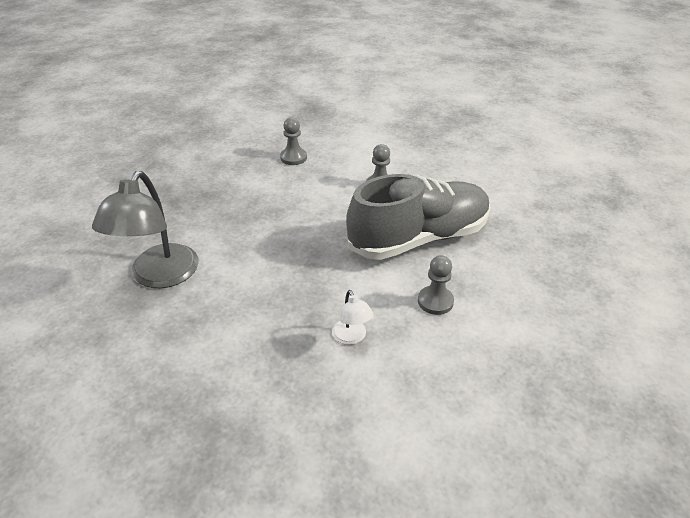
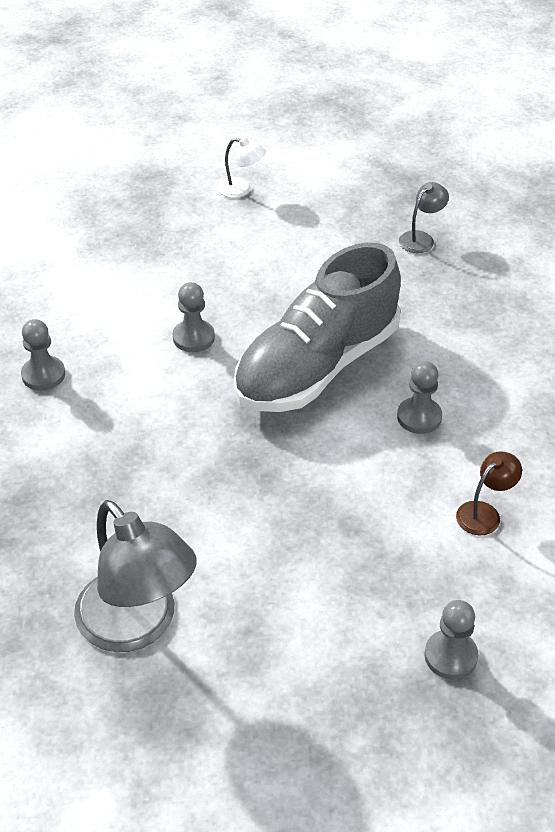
camera: 50 degrees left, 5 degrees up
white lamp [332,290,374,345] -> white lamp moved to [218,137,266,198]
grey shoe [346,174,491,260] -> grey shoe turned 150 degrees counterclockwise [234,243,401,412]
none -> grey lamp [399,182,449,253]
none -> grey pawn [424,600,478,679]
none -> brown lamp [456,451,522,535]

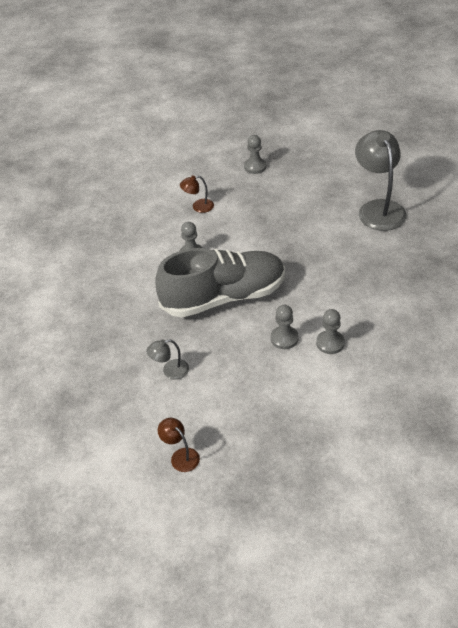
camera: 150 degrees left, 0 degrees up
grey pawn [21,319,65,391] -> grey pawn moved to [316,309,345,354]
white lamp [218,137,266,198] -> brown lamp [158,418,200,472]
grey lamp [399,182,449,253] -> grey lamp moved to [146,339,189,379]

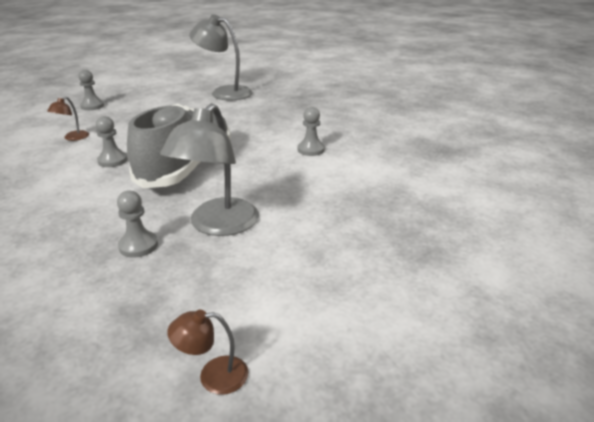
camera: 55 degrees left, 15 degrees down
grey lamp [146,339,189,379] -> grey lamp [160,103,259,236], size x2.14
brown lamp [158,418,200,472] -> brown lamp moved to [167,310,248,395]
grey pawn [271,305,299,349] -> grey pawn moved to [117,190,158,258]

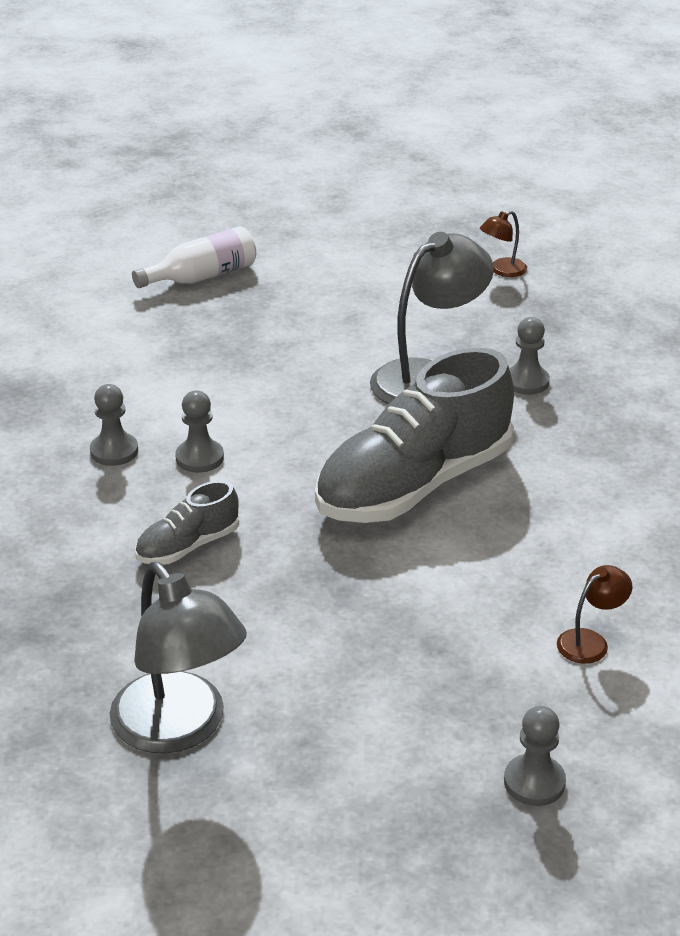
camera: 150 degrees left, 5 degrees up
grey pawn [96,116,128,167] -> grey pawn moved to [90,384,138,466]
brown lamp [167,310,248,395] -> brown lamp turned 120 degrees clockwise [480,211,527,277]
none -> white bottle [132,226,256,288]
none -> grey shoe [135,480,239,565]

